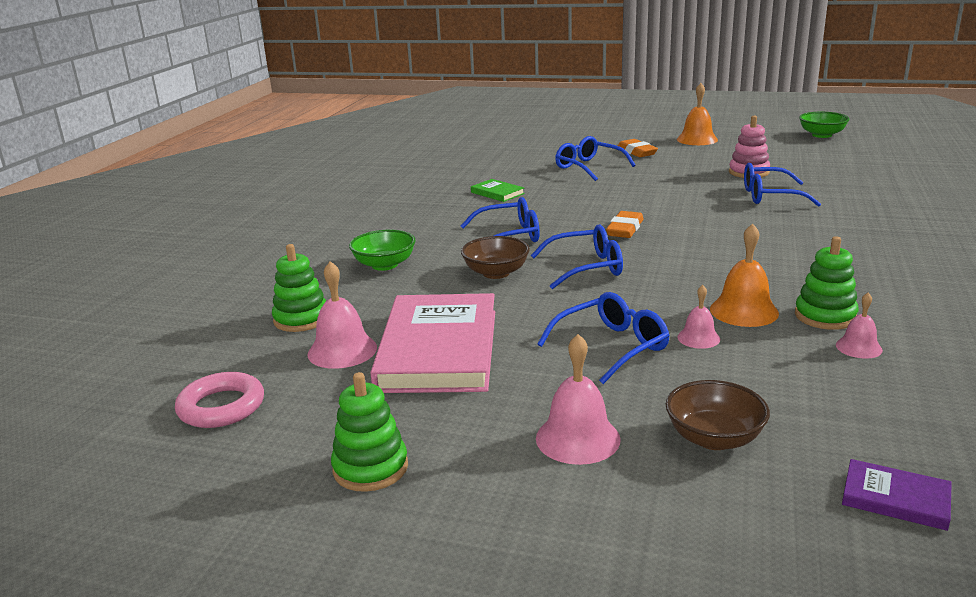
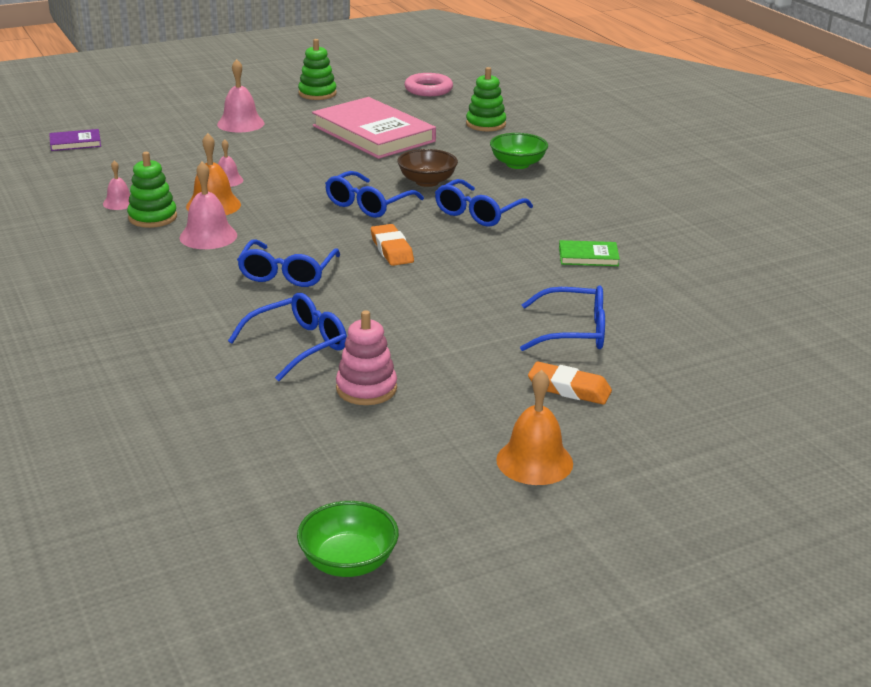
camera: 135 degrees right, 5 degrees up
pink bell [307,261,377,369] -> pink bell moved to [180,161,237,249]
blue glasses [537,292,670,384] -> blue glasses moved to [237,239,340,287]
brown bowl [666,380,770,450] -> none

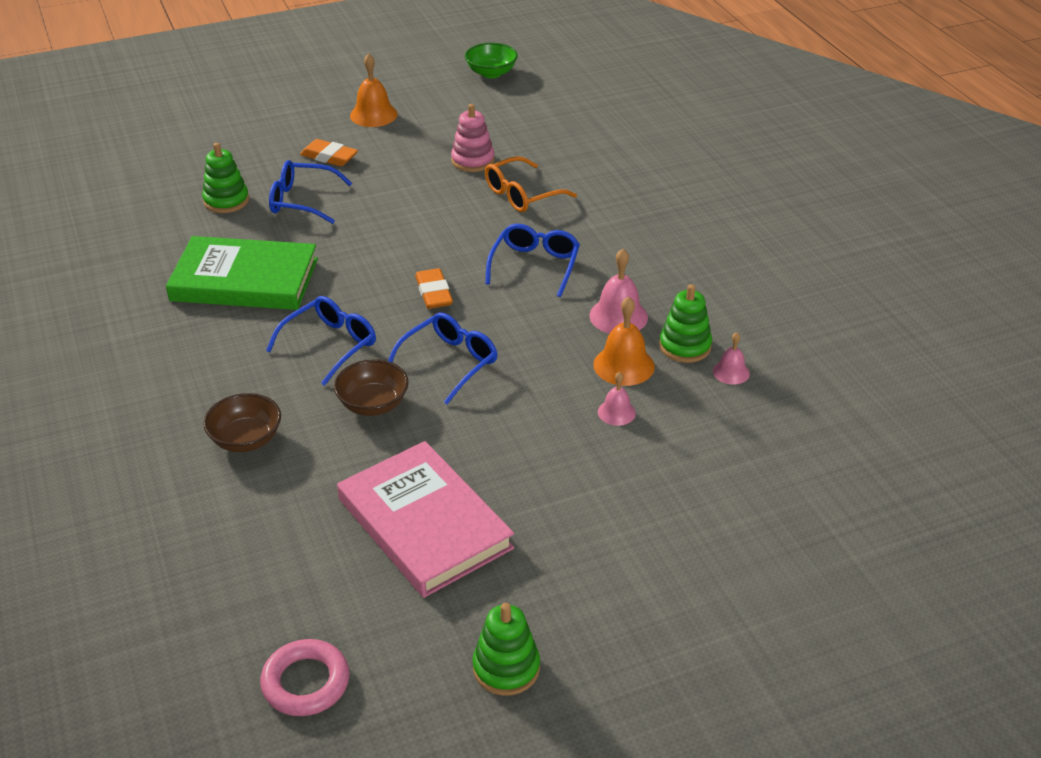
camera: 175 degrees left, 10 degrees up
purple book [49,129,101,151] -> none
pink bell [217,59,264,133] -> none
blue glasses [228,293,347,381] -> orange glasses [485,156,577,212]
green stacking toy [466,67,506,131] -> green stacking toy moved to [202,143,249,213]
green bowl [490,133,548,169] -> brown bowl [203,393,281,452]
green book [559,240,620,266] -> green book [166,236,318,310], size x2.33

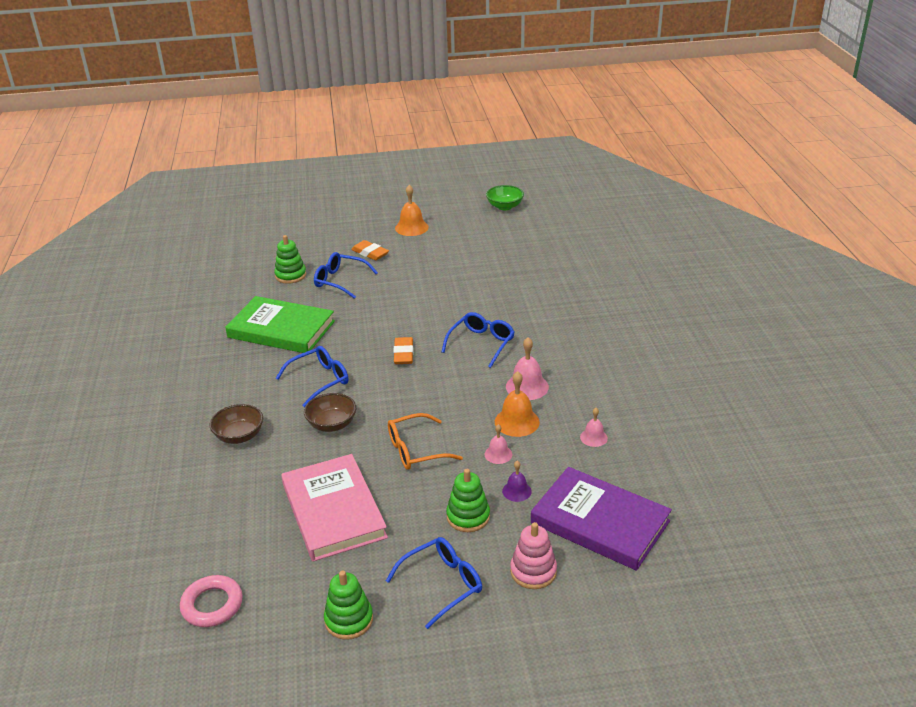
camera: 15 degrees right, 5 degrees down
blue glasses [388,312,498,404] -> blue glasses moved to [386,537,482,629]
pink stacking toy [451,104,495,172] -> pink stacking toy moved to [510,522,557,589]
orange glasses [485,156,577,212] -> orange glasses moved to [388,413,463,470]
green stacking toy [659,284,712,363] -> green stacking toy moved to [446,469,490,532]
none -> purple bell [502,461,532,502]
none -> purple book [531,467,672,571]

